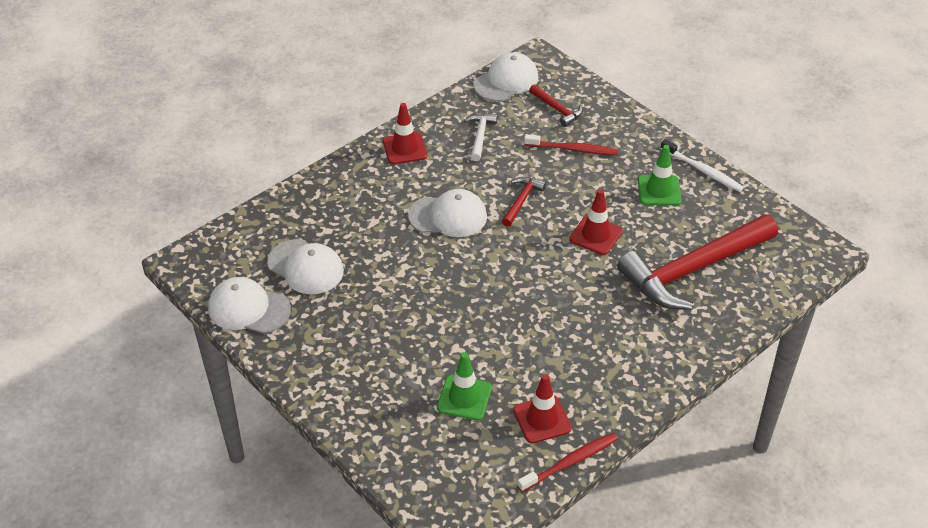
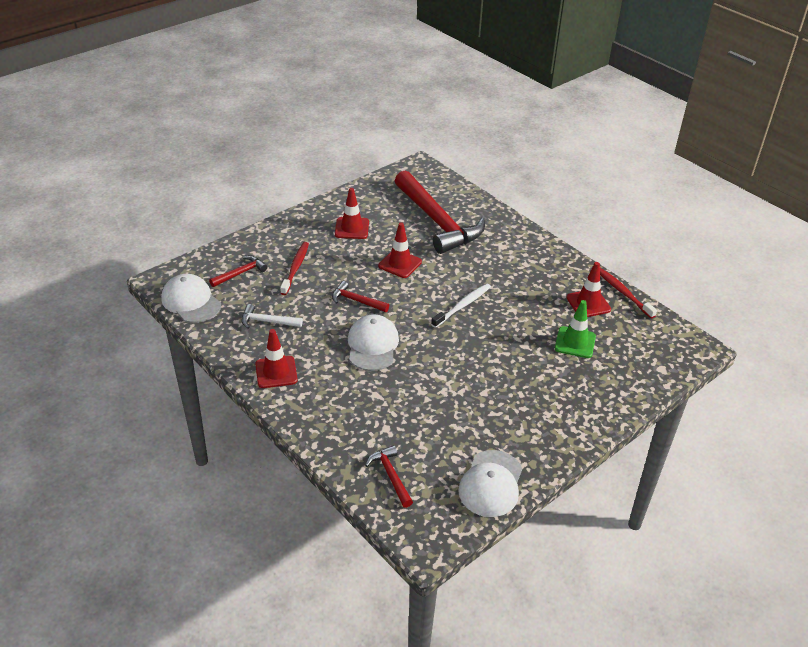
camera: 90 degrees left, 5 degrees down
white cap [267,239,344,294] -> none
green traffic cone [638,145,682,206] -> red traffic cone [335,188,369,239]
white toothbrush [660,139,744,192] -> white toothbrush moved to [431,283,491,328]
none -> red hammer [365,445,413,508]

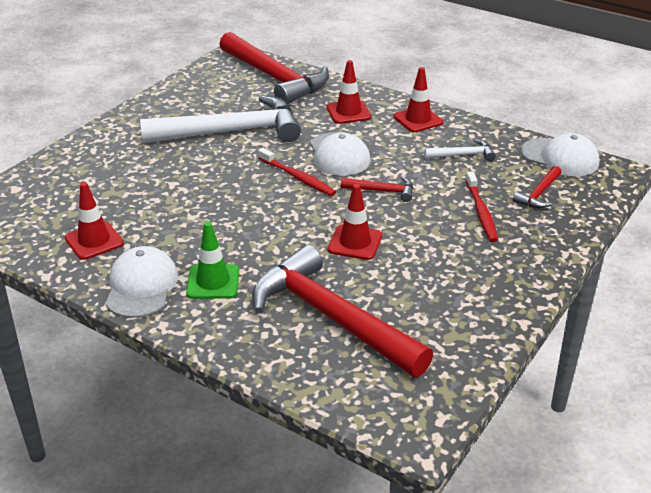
camera: 165 degrees right, 5 degrees down
red traffic cone [335,188,369,239] -> red traffic cone moved to [327,60,372,124]
red hammer [365,445,413,508] -> red hammer [219,32,329,105], size x2.33
white toothbrush [431,283,491,328] -> none
white cap [458,450,522,517] -> white cap moved to [105,246,178,318]
green traffic cone [555,300,596,358] -> green traffic cone moved to [186,222,239,299]
red toothbrush [600,268,657,318] -> red toothbrush moved to [258,148,336,196]
none -> white hammer [140,95,301,143]

